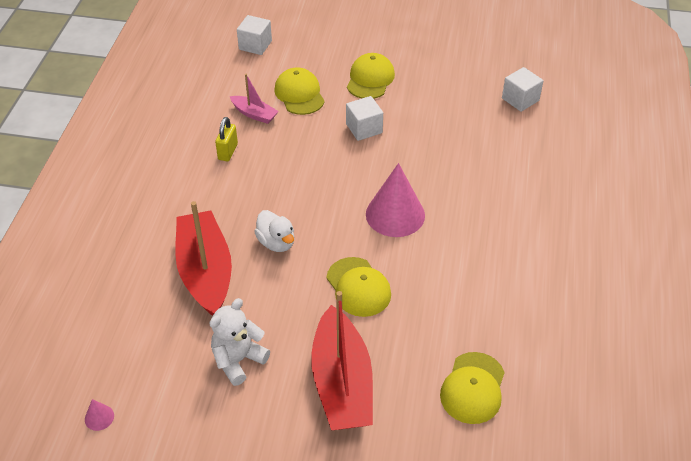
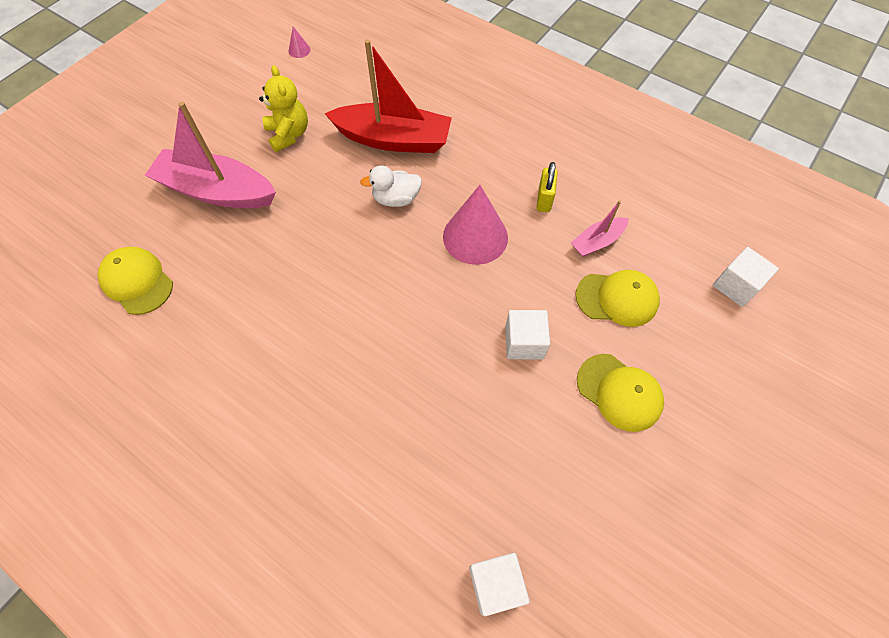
camera: 115 degrees right, 15 degrees up
white teddy bear [209,298,270,386] -> yellow teddy bear [259,65,308,152]
yellow padlock [215,117,238,161] -> yellow padlock turned 60 degrees clockwise [536,162,558,212]
red boat [311,291,373,430] -> pink boat [145,102,276,208]
yellow cap [326,257,391,317] -> none
pink cone [366,163,425,237] -> pink cone moved to [443,185,508,265]

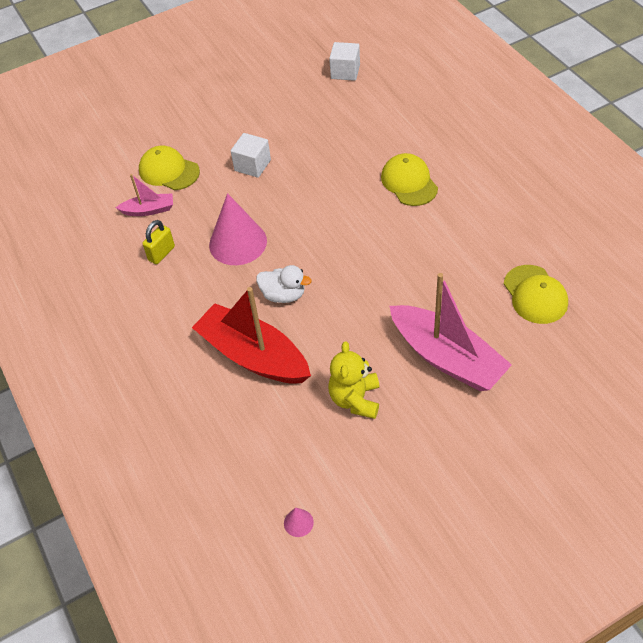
camera: 150 degrees left, 10 degrees down
yellow cap [577,354,664,432] -> yellow cap moved to [381,153,438,206]
white cube [713,247,779,307] -> none

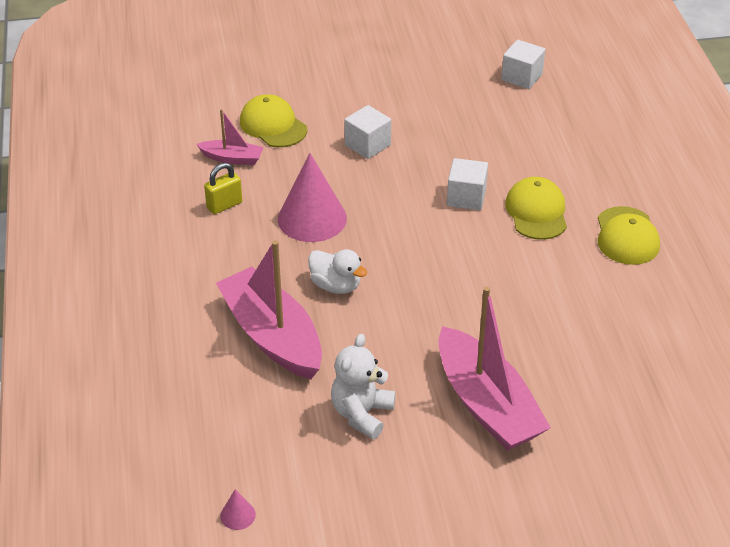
camera: 15 degrees right, 10 degrees down
red boat [192,287,311,384] -> pink boat [216,240,322,379]
yellow teddy bear [328,341,379,419] -> white teddy bear [331,334,395,439]
yellow cap [504,265,568,324] -> yellow cap moved to [598,206,660,265]
none -> white cube [447,158,488,210]

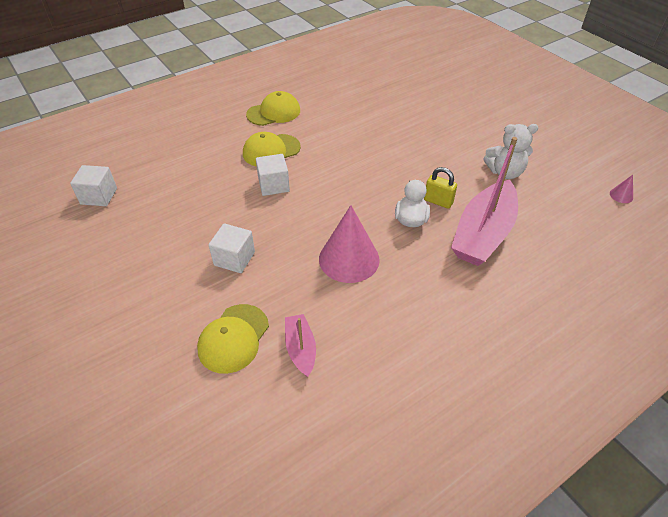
camera: 115 degrees left, 5 degrees up
yellow padlock [204,163,242,214] -> yellow padlock moved to [424,167,457,209]
pink boat [438,286,551,450] -> none

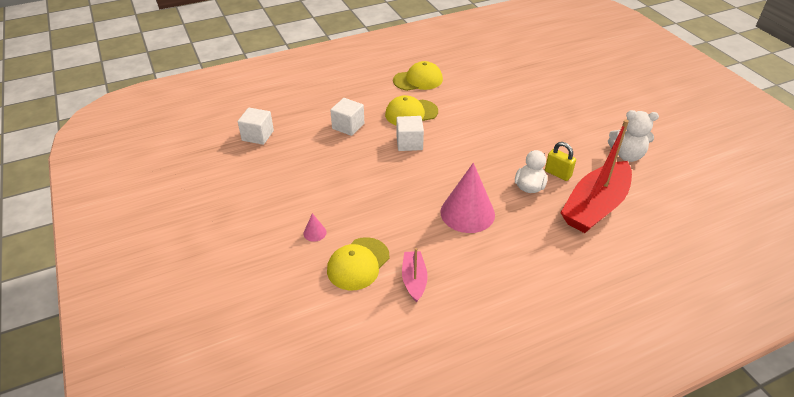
camera: 10 degrees right, 5 degrees down
white cube [209,223,255,273] -> white cube moved to [330,98,364,136]
pink boat [451,137,518,266] -> red boat [561,119,632,233]
pink cone [610,175,633,203] -> pink cone moved to [303,213,327,242]

